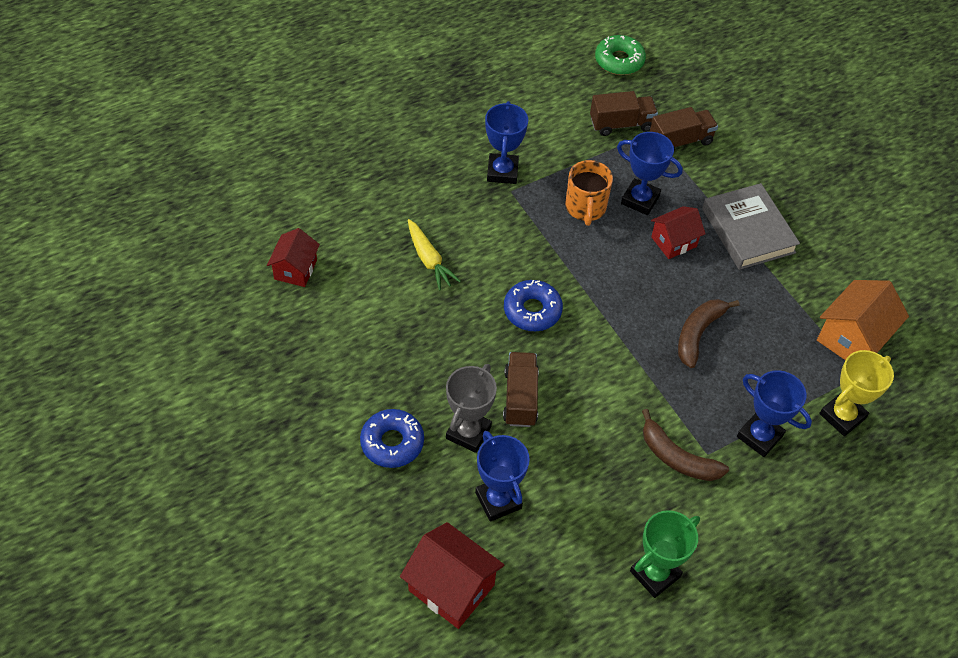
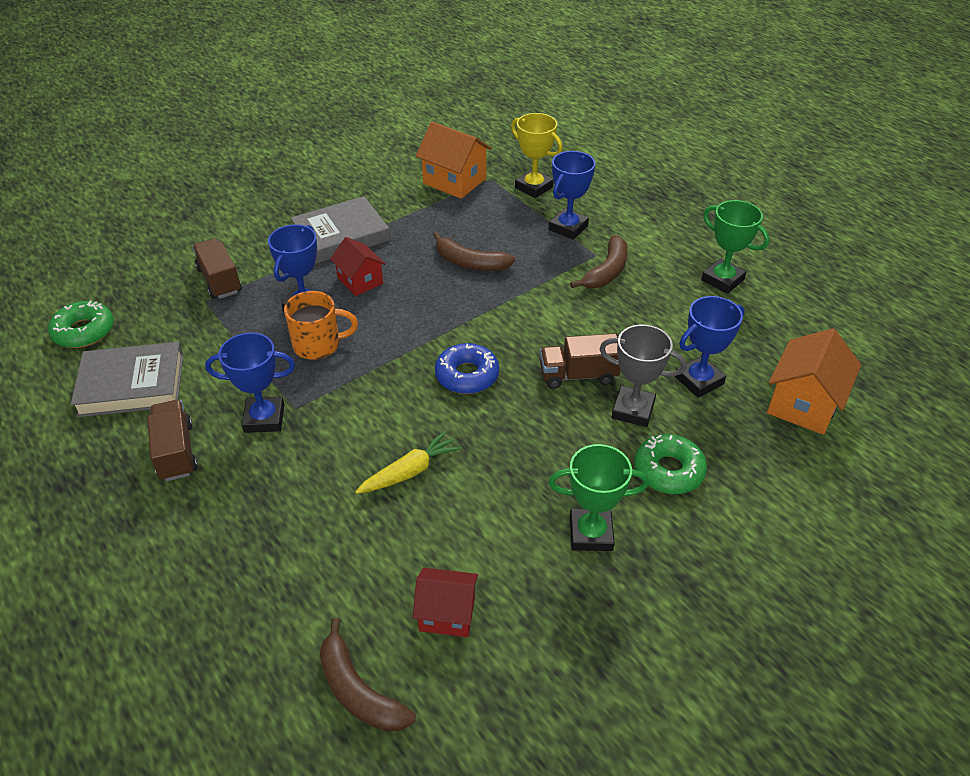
camera: 95 degrees left, 10 degrees down
blue donut [360,409,424,468] -> green donut [634,434,707,494]
red house [400,522,504,629] -> orange house [767,328,861,435]
brown truck [590,91,658,136] -> brown truck moved to [147,400,198,481]
none -> grey book [71,342,183,417]
none -> brown banana [320,618,416,732]
none -> green trophy [549,444,649,551]

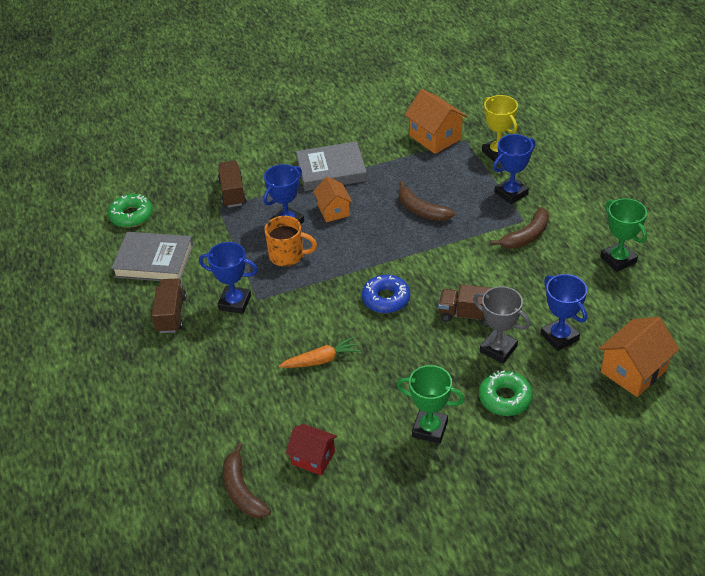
camera: 20 degrees right, 0 degrees up
red house [330,237,386,296] -> orange house [313,177,352,222]
yellow carrot [355,431,462,494] -> orange carrot [279,336,361,368]
blue trophy [675,296,745,398] -> blue trophy turned 75 degrees clockwise [541,274,587,351]

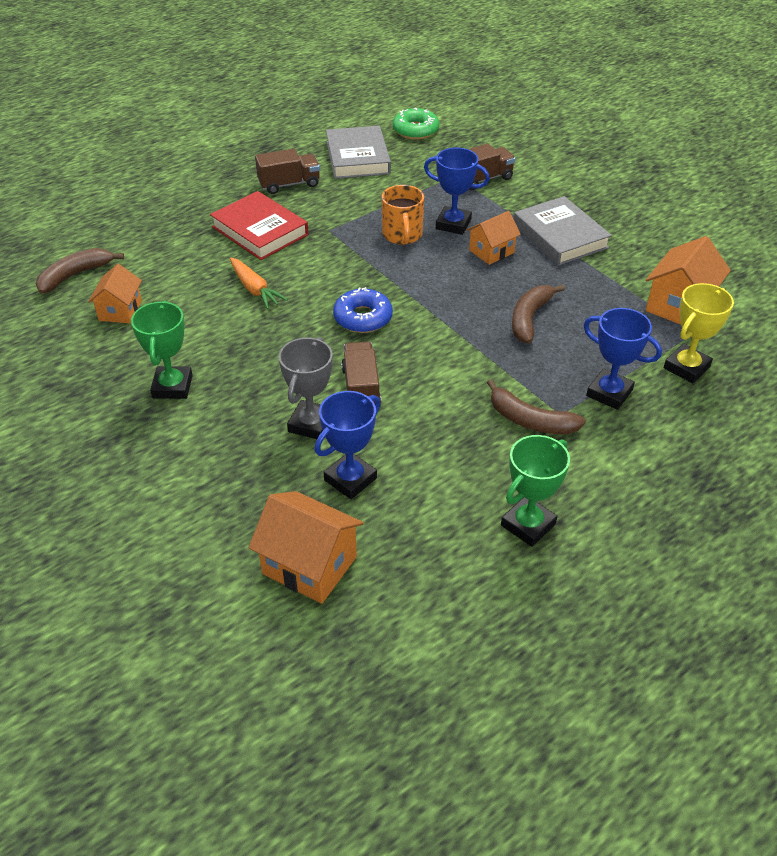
camera: 70 degrees right, 0 degrees up
blue trophy [199,242,258,314] -> none
red house [286,424,337,476] -> orange house [88,264,142,323]
green donut [479,370,533,416] -> none
none -> red book [210,191,308,260]

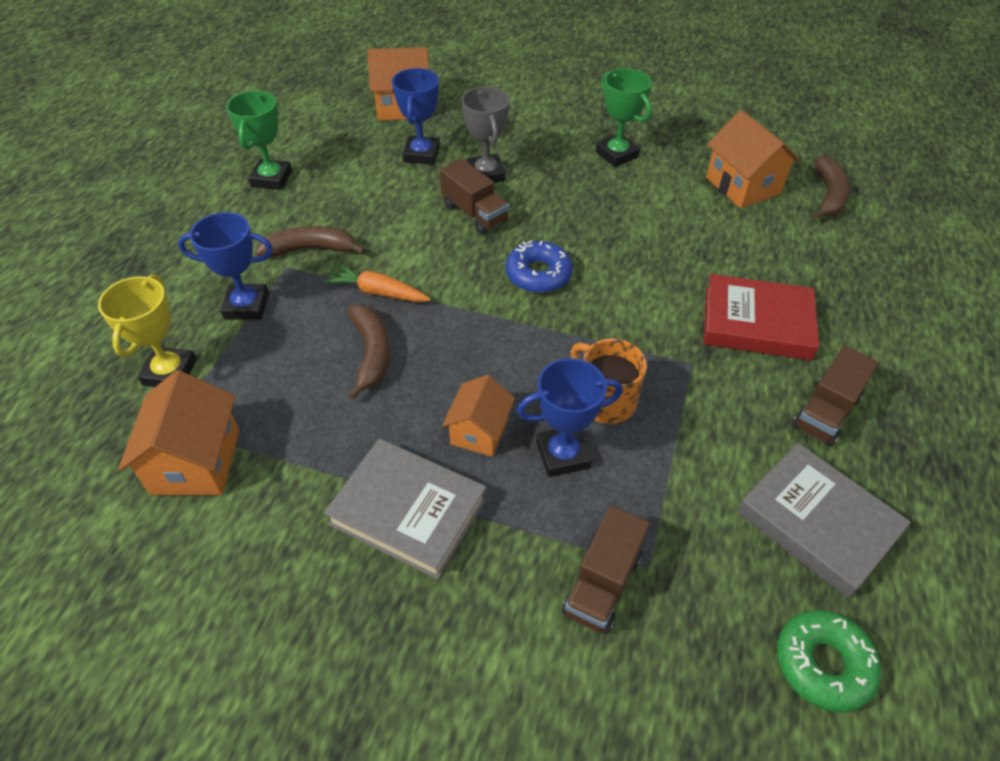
camera: 145 degrees right, 5 degrees up
orange house [88,264,142,323] -> orange house [706,110,801,208], size x1.53
orange carrot [230,257,288,309] -> orange carrot moved to [323,264,431,302]

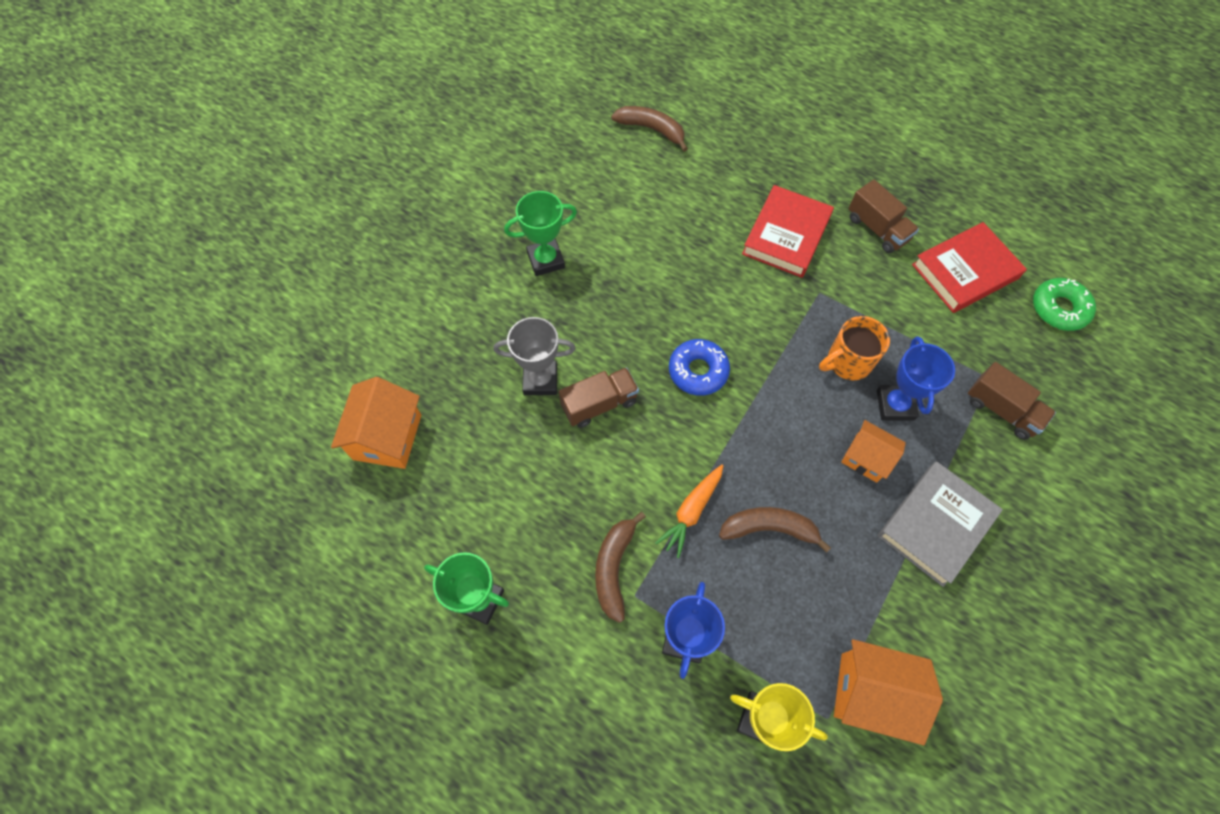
camera: 75 degrees left, 15 degrees up
blue trophy [392,68,440,165] -> none
orange house [706,110,801,208] -> none
grey book [737,443,911,599] -> red book [912,222,1027,313]

